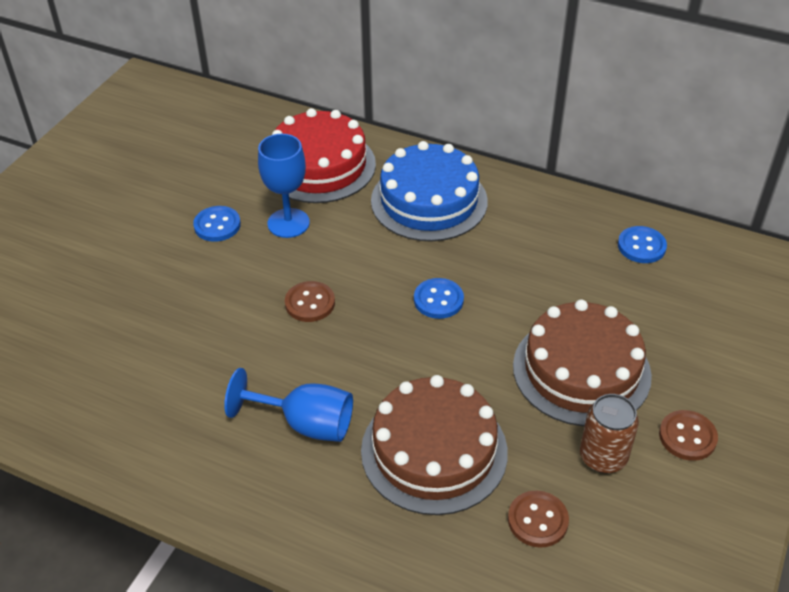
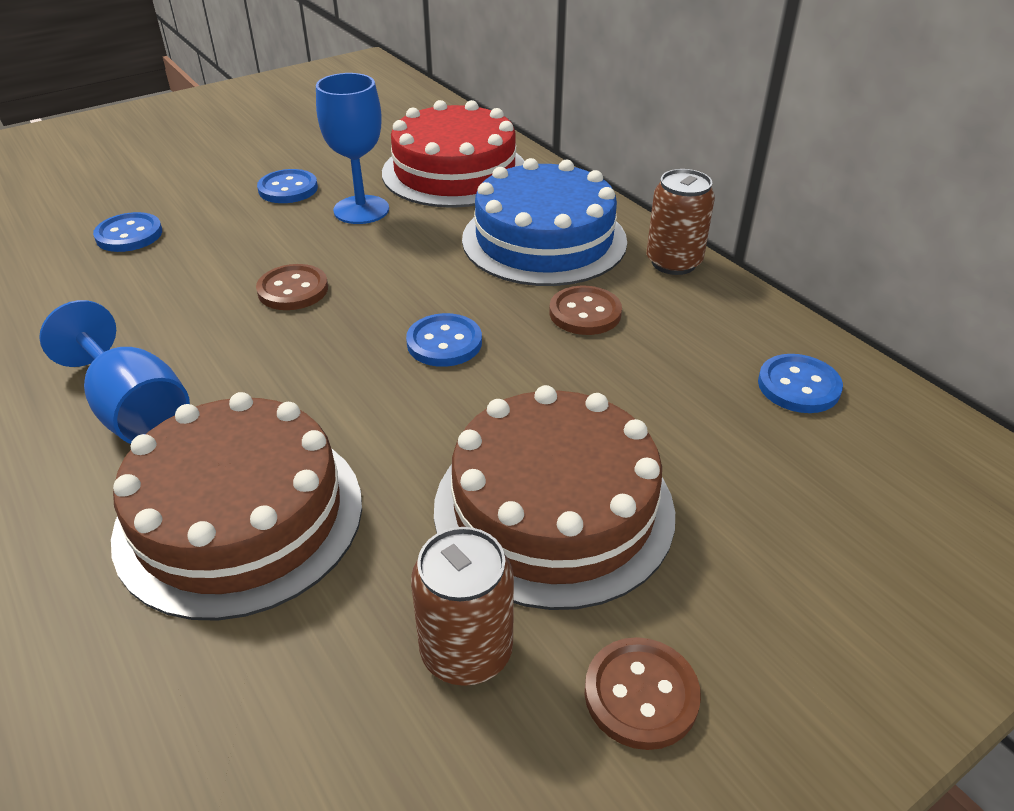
camera: 30 degrees right, 5 degrees down
brown button [508,491,569,548] -> brown button moved to [549,286,622,335]
none -> blue button [93,212,162,252]
none -> brown can [647,169,715,275]

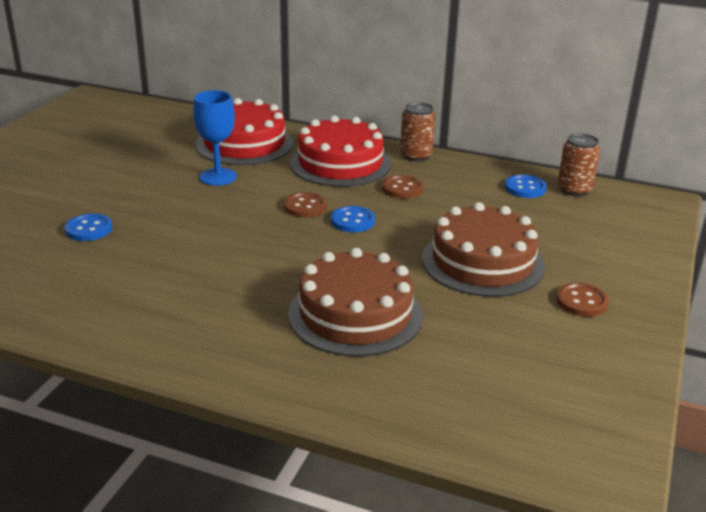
camera: 35 degrees left, 10 degrees down
blue goblet [39,300,190,444] -> none
brown button [256,264,328,310] -> brown button moved to [284,192,327,217]
blue button [257,169,318,203] -> none
brown can [411,527,514,686] -> brown can moved to [558,133,600,196]
blue cake [462,158,627,286] -> red cake [290,115,391,187]

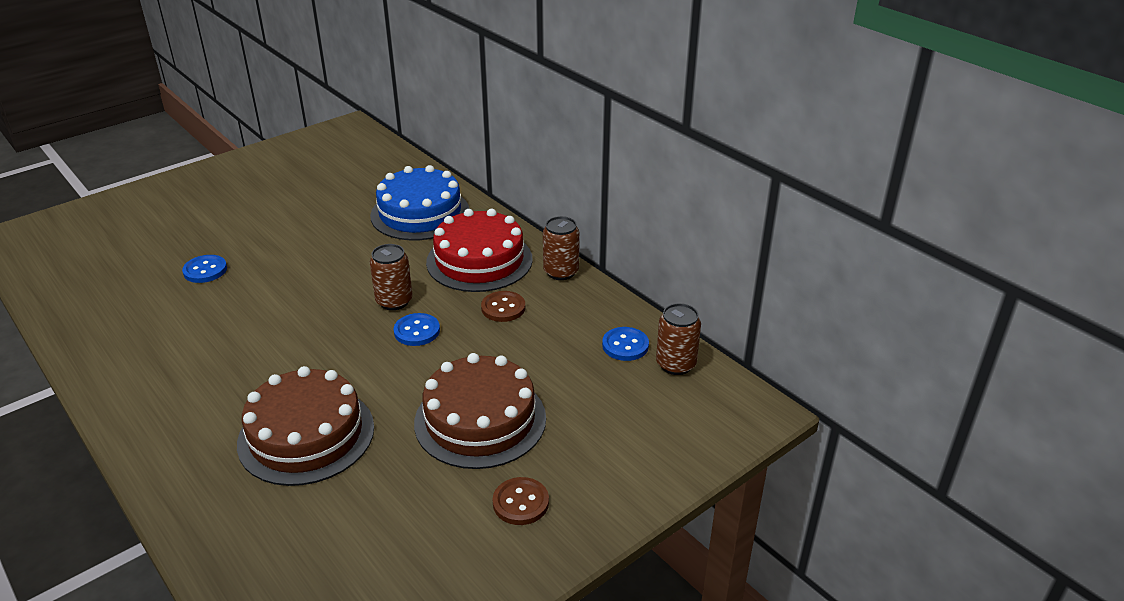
camera: 30 degrees right, 5 degrees up
blue goblet [193,90,237,186] -> none
red cake [196,98,293,165] -> blue cake [370,165,469,240]
brown button [284,192,327,217] -> brown can [370,244,413,310]

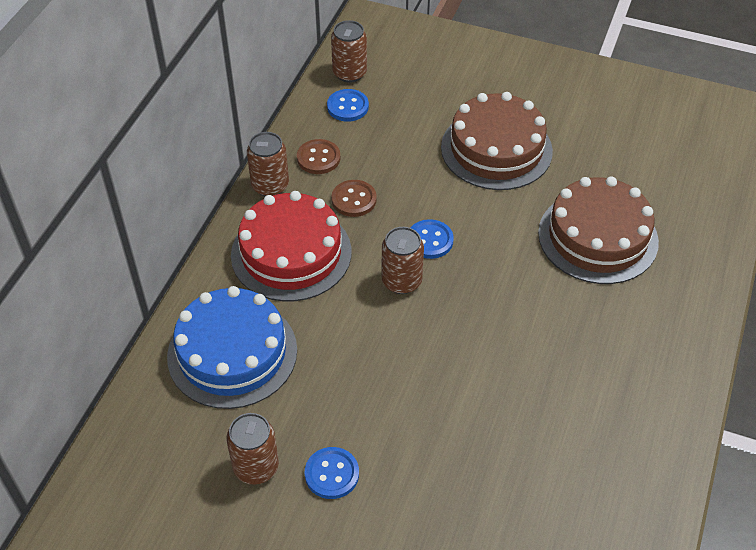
camera: 120 degrees left, 15 degrees up
blue button [182,255,227,283] -> blue button moved to [305,447,359,499]
brown button [493,477,549,525] -> brown button moved to [297,139,340,174]
none -> brown can [226,413,279,485]

